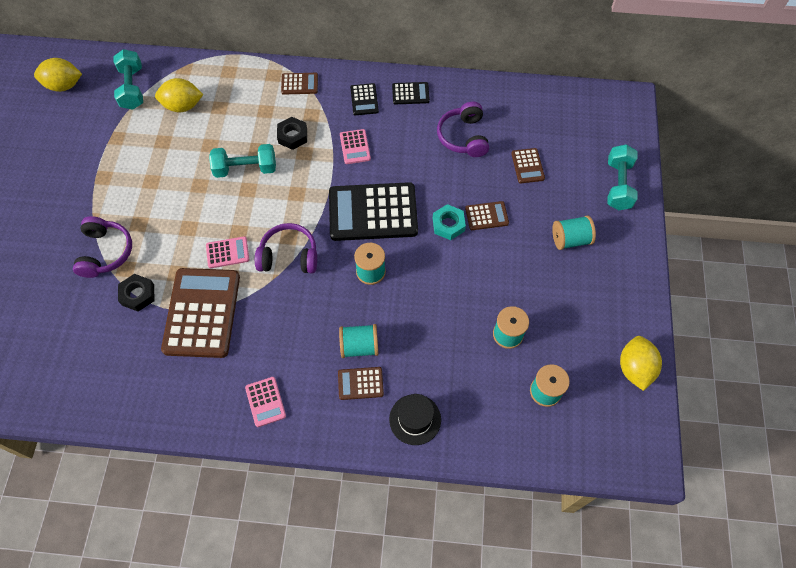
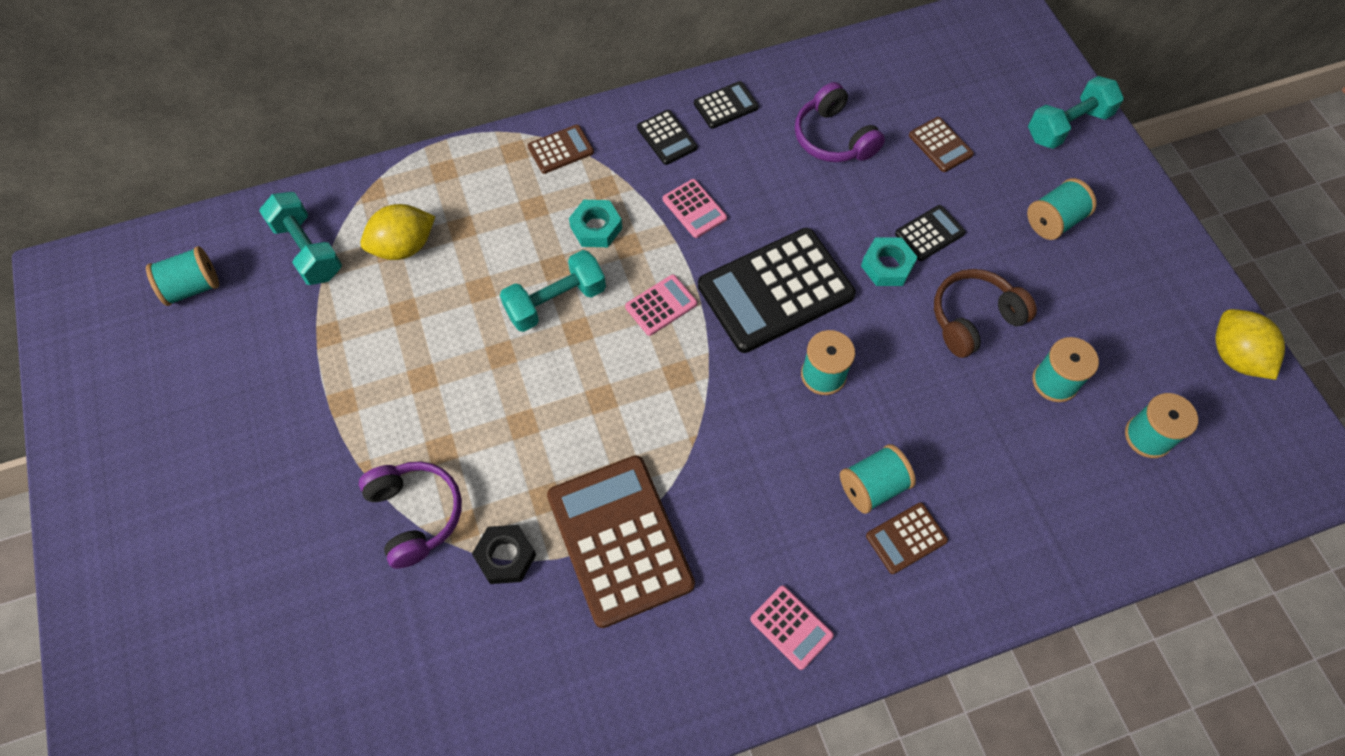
camera: 25 degrees left, 0 degrees up
yellow lemon [34,58,82,92] -> turquoise spool [146,246,219,306]
pink calculator [206,236,249,268] -> pink calculator moved to [625,275,697,336]
purple headphones [255,223,317,273] -> none
black nut [277,117,307,150] -> turquoise nut [569,200,622,247]
black hat [389,394,441,445] -> none
brown calculator [465,201,509,230] -> black calculator [895,205,966,261]
turquoise dumbbell [607,145,638,210] -> turquoise dumbbell turned 75 degrees clockwise [1028,76,1124,149]
none -> brown headphones [934,269,1037,358]

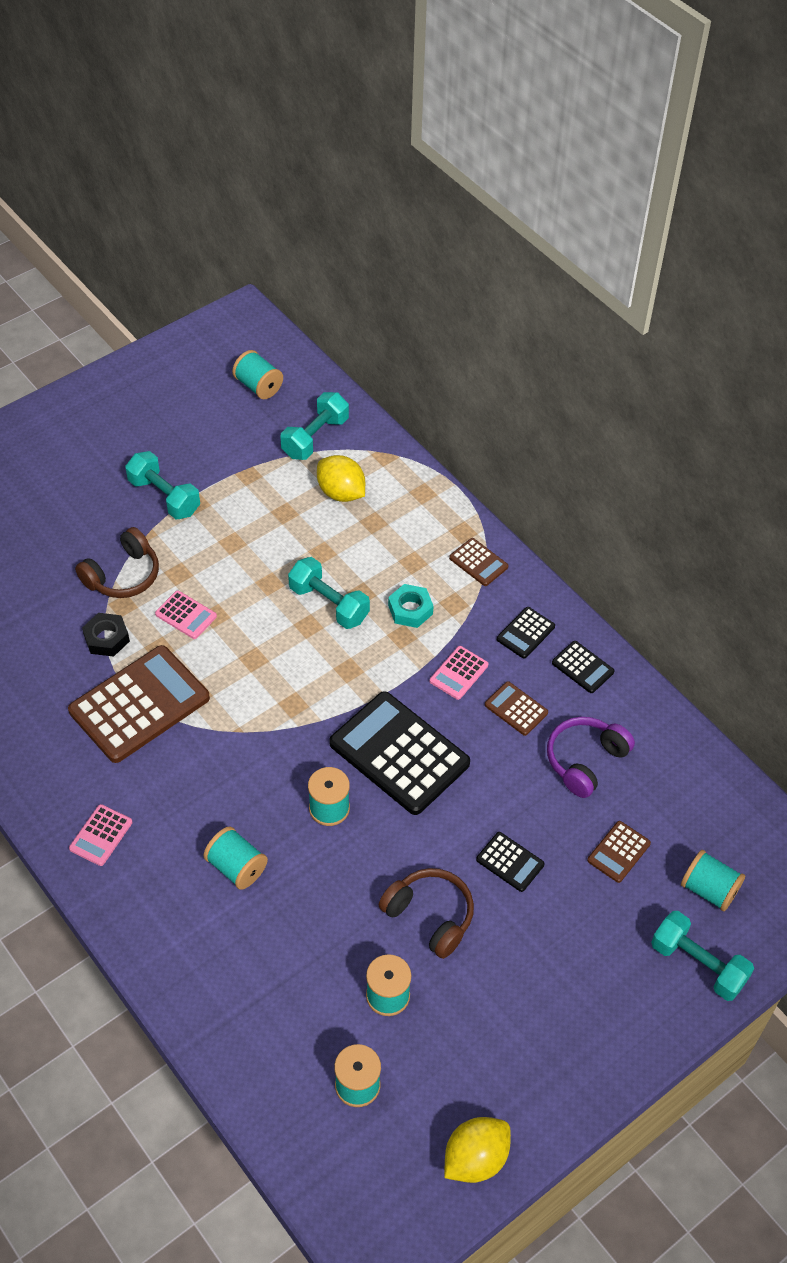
camera: 70 degrees right, 10 degrees down
purple headphones [359,461,462,569] -> brown headphones [75,527,159,598]
pink calculator [625,275,697,336] -> pink calculator moved to [155,590,217,639]
turquoise nut [861,238,918,286] -> none
brown calculator [866,503,948,574] -> brown calculator moved to [485,681,548,736]
turquoise spool [1027,178,1097,240] -> turquoise spool moved to [681,850,745,911]
none -> turquoise dumbbell [125,451,200,519]

